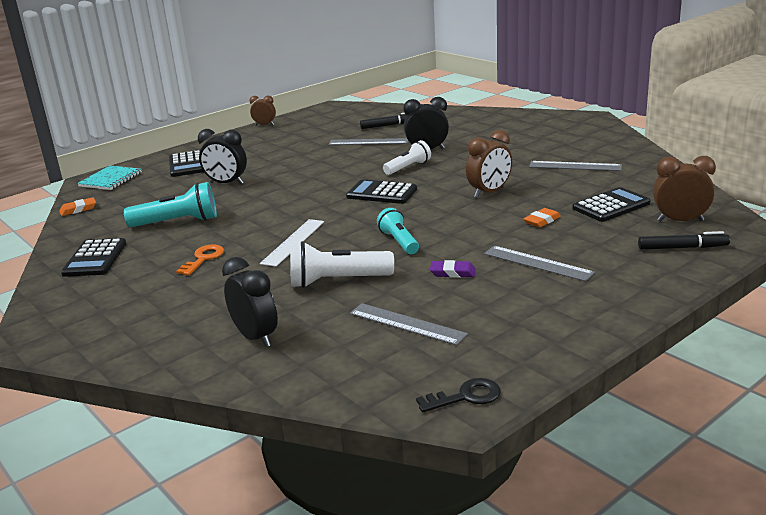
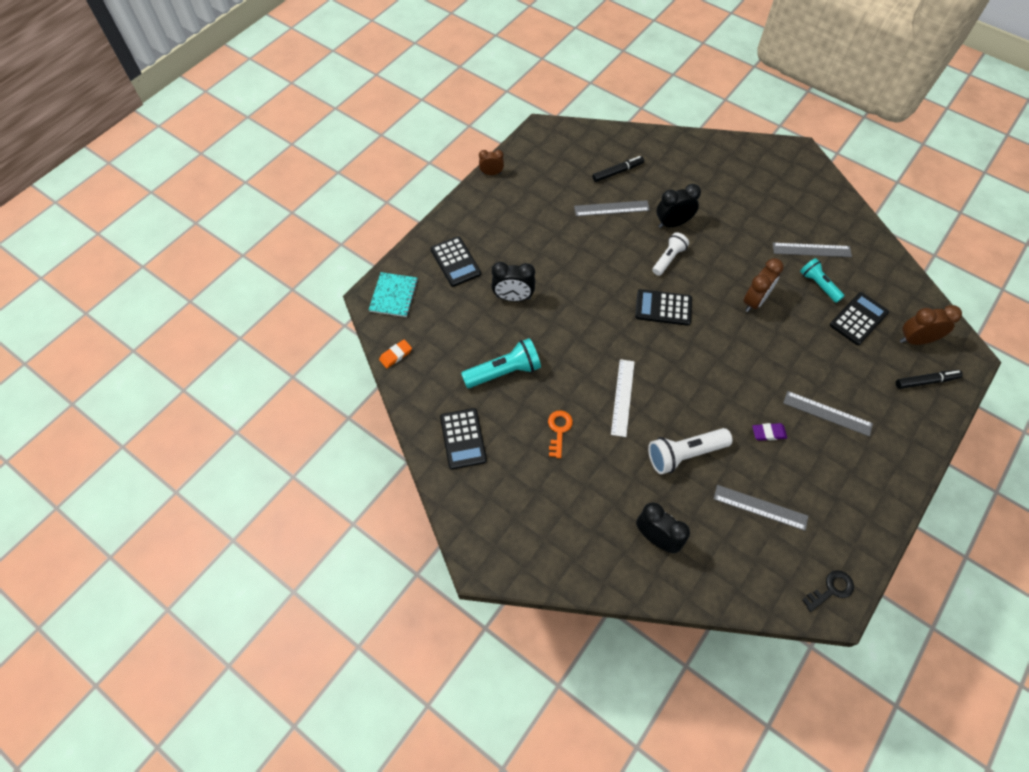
camera: 15 degrees left, 35 degrees up
turquoise flashlight [377,208,419,254] -> turquoise flashlight moved to [800,258,844,303]
orange eraser [523,208,561,227] -> none

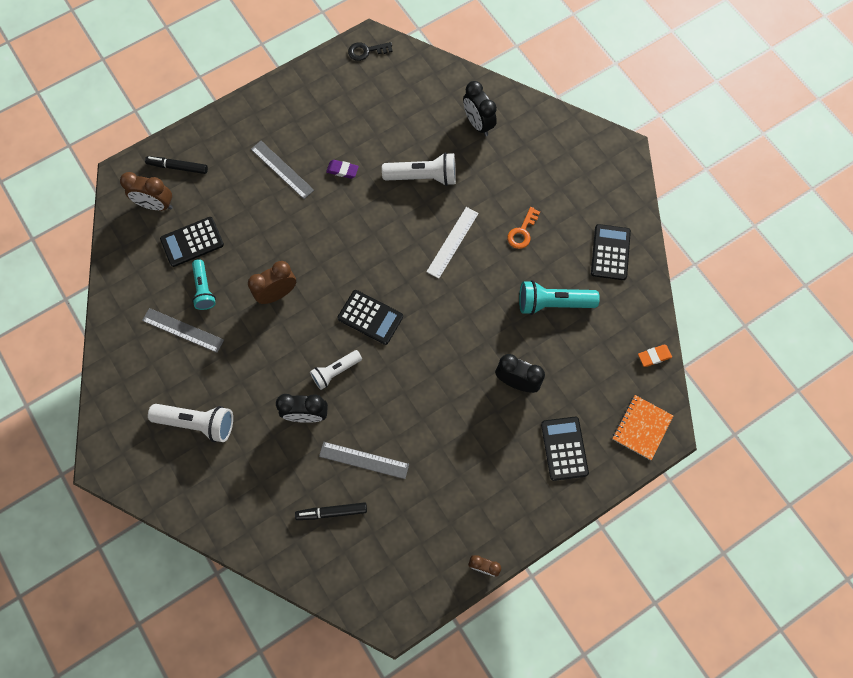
camera: 160 degrees left, 10 degrees up
turquoise notebook [369,272,418,317] -> orange notebook [613,395,673,460]
grey ruler [714,485,808,531] -> none
none -> white flashlight [148,404,233,442]

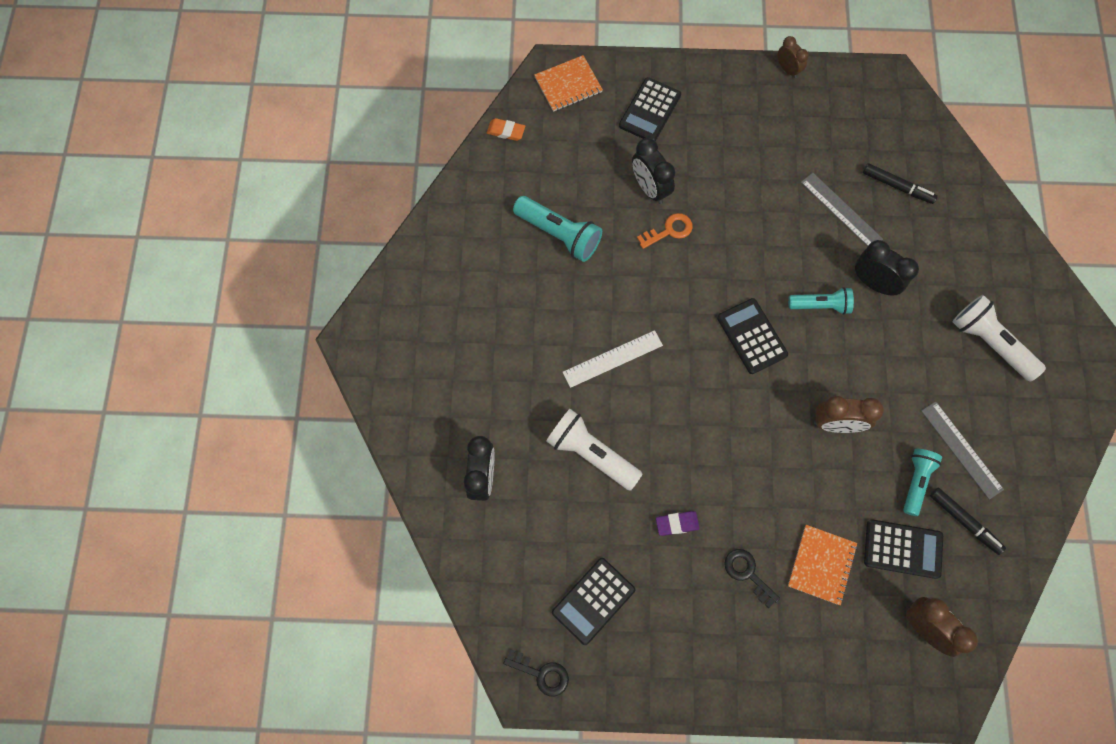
camera: 145 degrees left, 0 degrees up
black marker [145,156,208,174] -> black marker moved to [930,488,1006,555]
grey ruler [251,141,314,199] -> black key [724,549,780,608]
white flashlight [310,350,362,390] -> turquoise flashlight [788,287,854,315]
purple eraser [326,160,359,179] -> purple eraser turned 60 degrees counterclockwise [656,511,700,536]
orange key [507,207,540,249] -> orange key moved to [637,213,693,249]
black calculator [591,224,631,280] -> black calculator moved to [552,558,635,645]
none -> orange notebook [788,525,857,605]

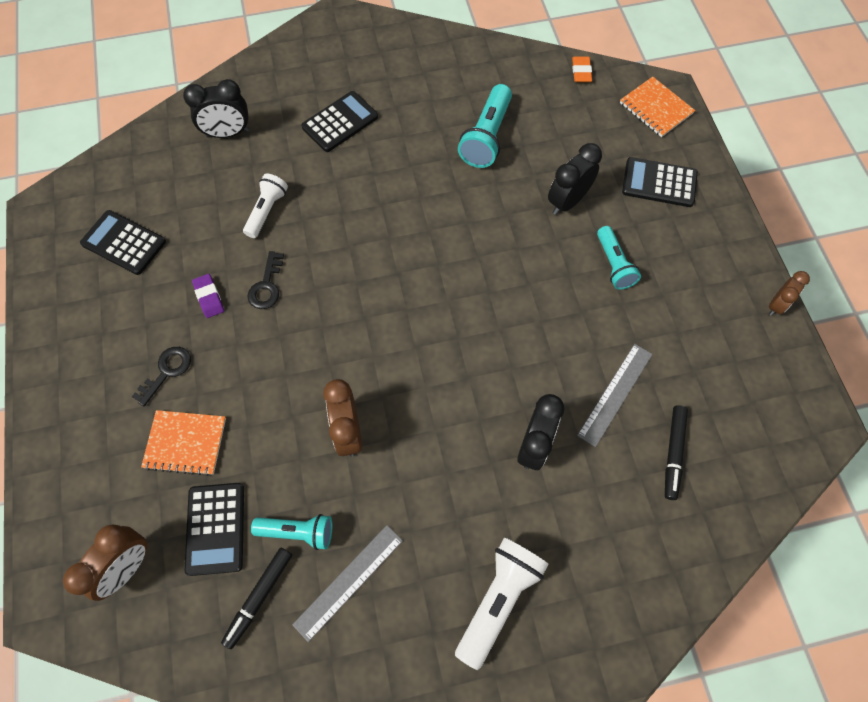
camera: 75 degrees right, 5 degrees down
black key [503,649,569,696] -> black key moved to [247,251,284,309]
white flashlight [546,409,643,491] -> white flashlight [243,173,288,238], size x0.66
white ruler [562,330,663,388] -> none
orange key [637,213,693,249] -> none
black calculator [717,298,788,374] -> black calculator moved to [301,91,378,152]
turquoise flashlight [788,287,854,315] -> turquoise flashlight moved to [597,226,641,290]

